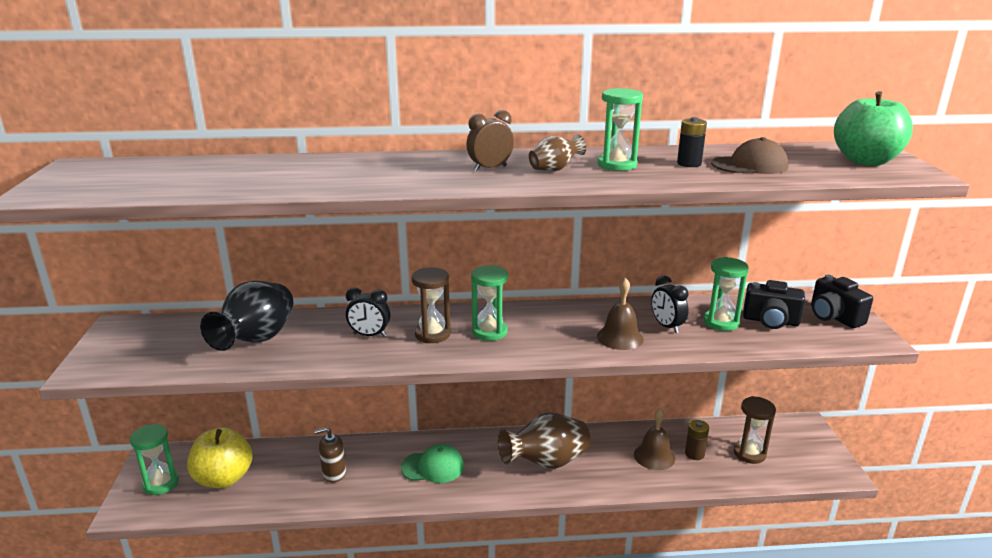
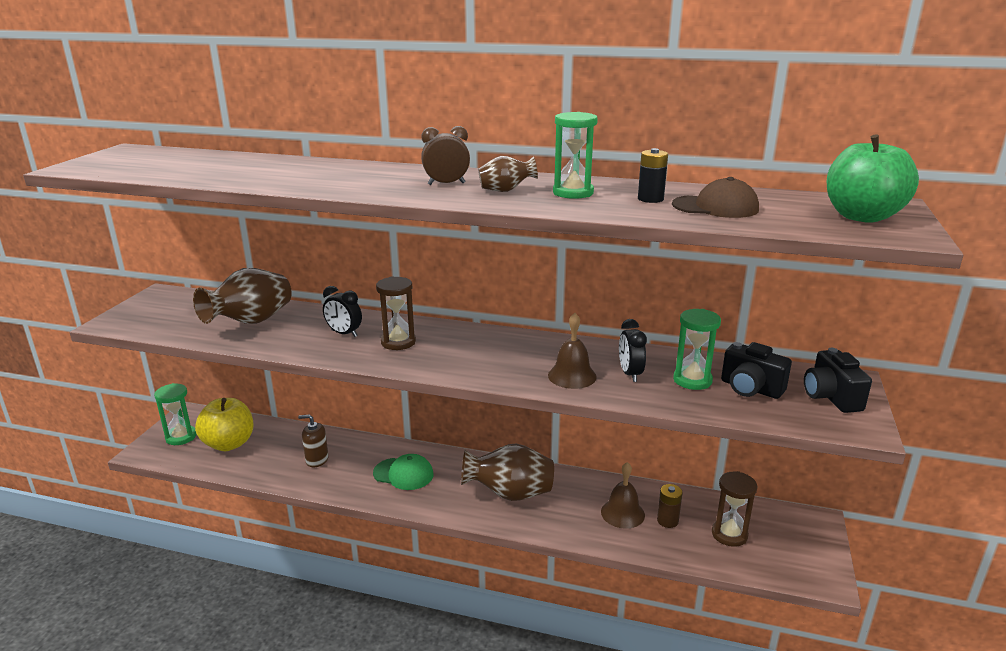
camera: 20 degrees right, 0 degrees up
black vase [200,281,293,351] -> brown vase [193,268,292,324]
green hourglass [471,265,508,341] -> none

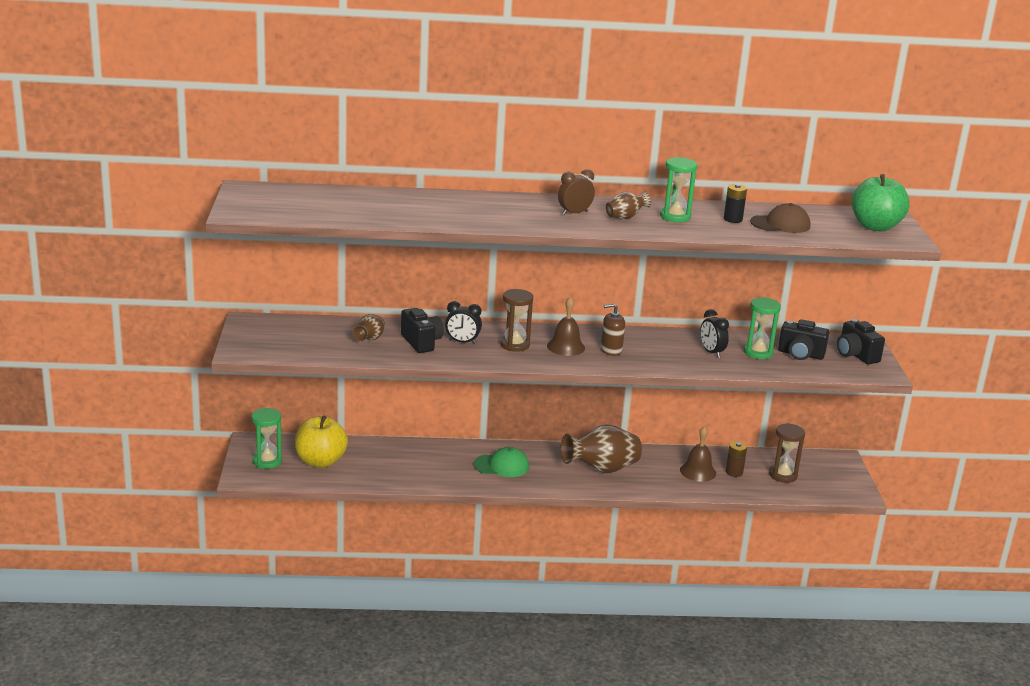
camera: 20 degrees left, 0 degrees up
brown vase [193,268,292,324] -> brown vase [353,314,385,341], size x0.52
brown soap dispenser [298,414,329,468] -> brown soap dispenser moved to [601,303,625,356]
brown bell [548,313,597,389] -> brown bell moved to [547,297,585,356]
none -> black camera [401,308,444,353]

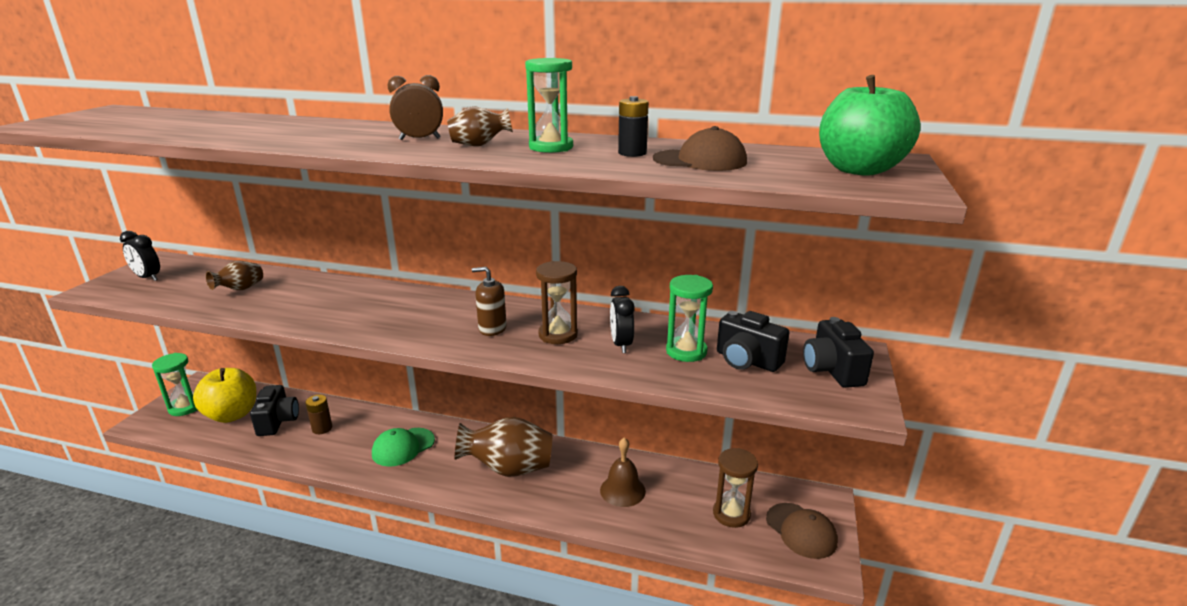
camera: 20 degrees right, 0 degrees up
black camera [401,308,444,353] -> black camera moved to [250,385,299,436]
black clock [445,301,482,344] -> black clock moved to [120,231,160,281]
green cap [474,447,529,477] -> green cap turned 120 degrees clockwise [372,428,435,467]
brown hourglass [500,289,533,352] -> brown hourglass moved to [536,261,578,344]
brown bell [547,297,585,356] -> none
brown battery [726,441,747,477] -> brown battery moved to [305,395,332,434]
none -> brown cap [766,503,838,559]

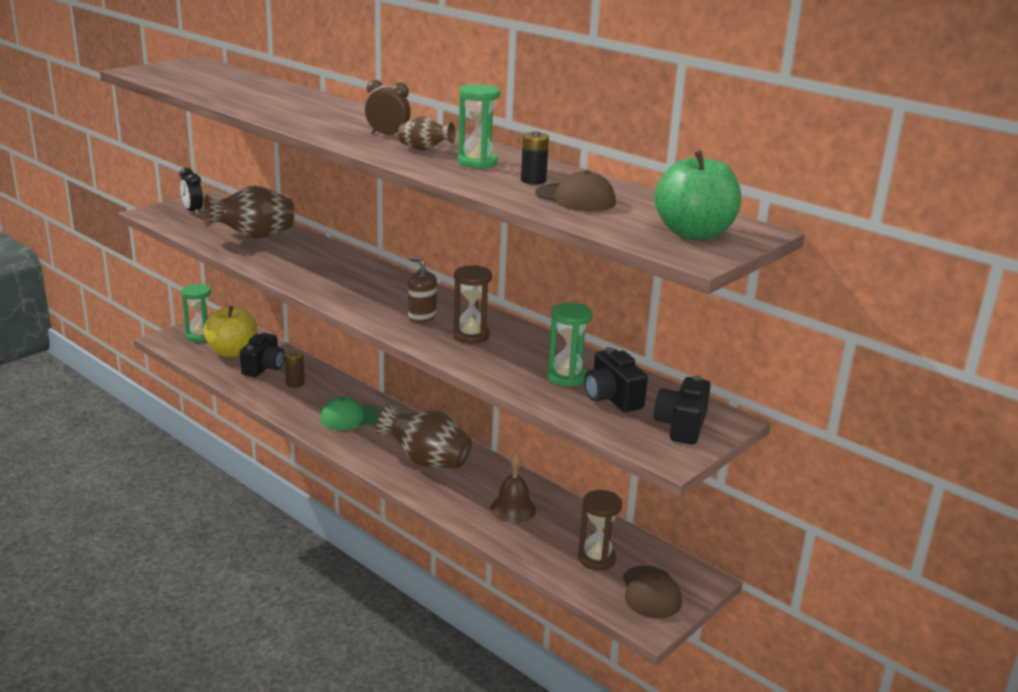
camera: 25 degrees right, 0 degrees up
brown vase [206,261,263,290] -> brown vase [203,186,294,239], size x1.94
black clock [610,286,635,353] -> none

